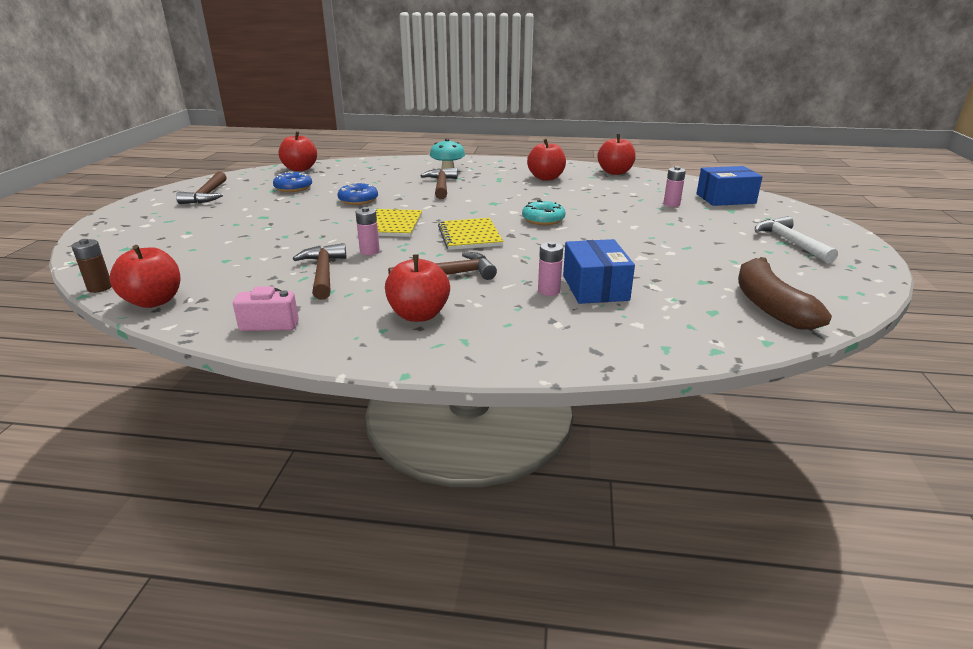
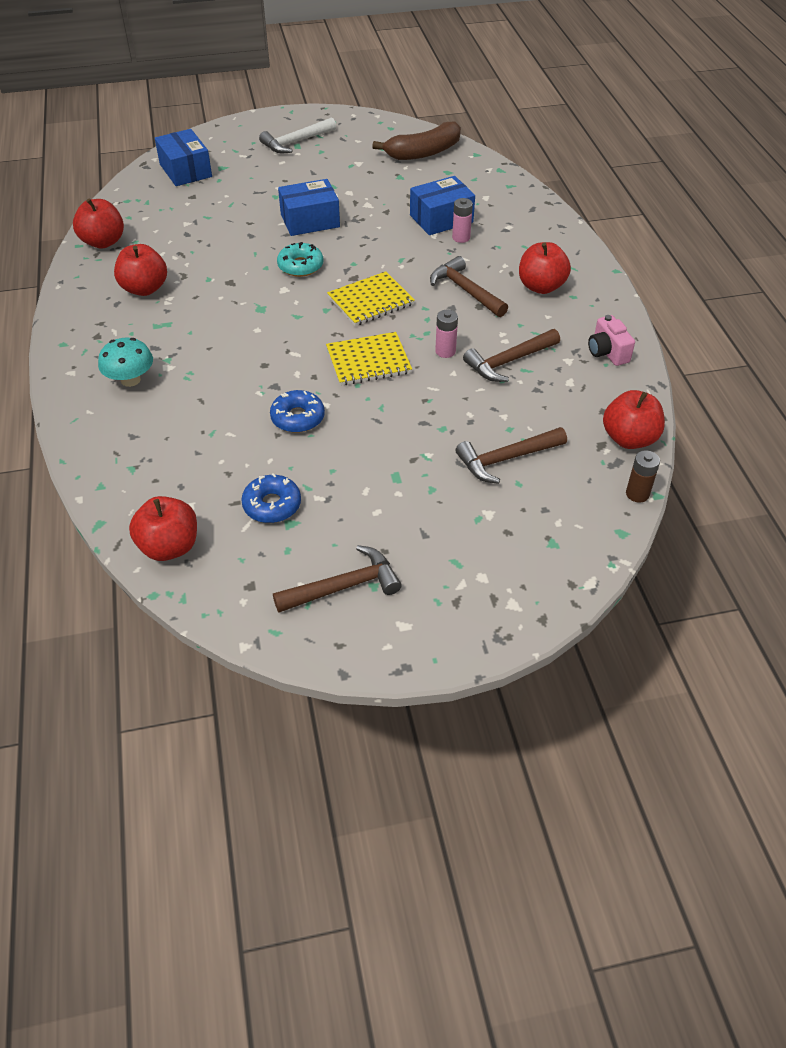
camera: 110 degrees left, 20 degrees up
brown hammer [420,168,457,199] -> brown hammer moved to [456,427,567,484]
pink battery [664,166,686,207] -> none
none -> blue box [278,179,340,236]

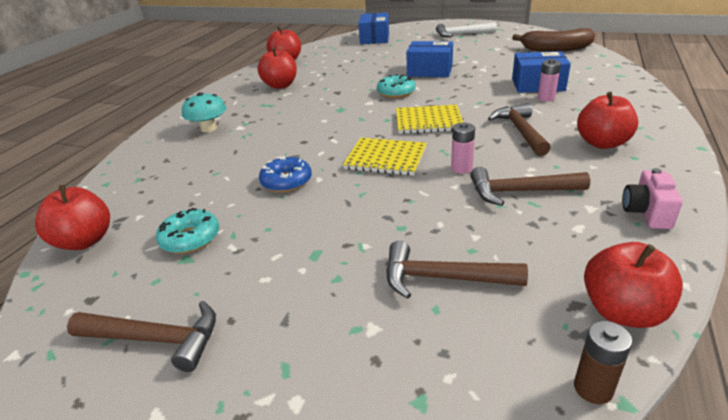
camera: 35 degrees right, 15 degrees down
blue donut [241,474,301,523] -> turquoise donut [156,208,219,254]

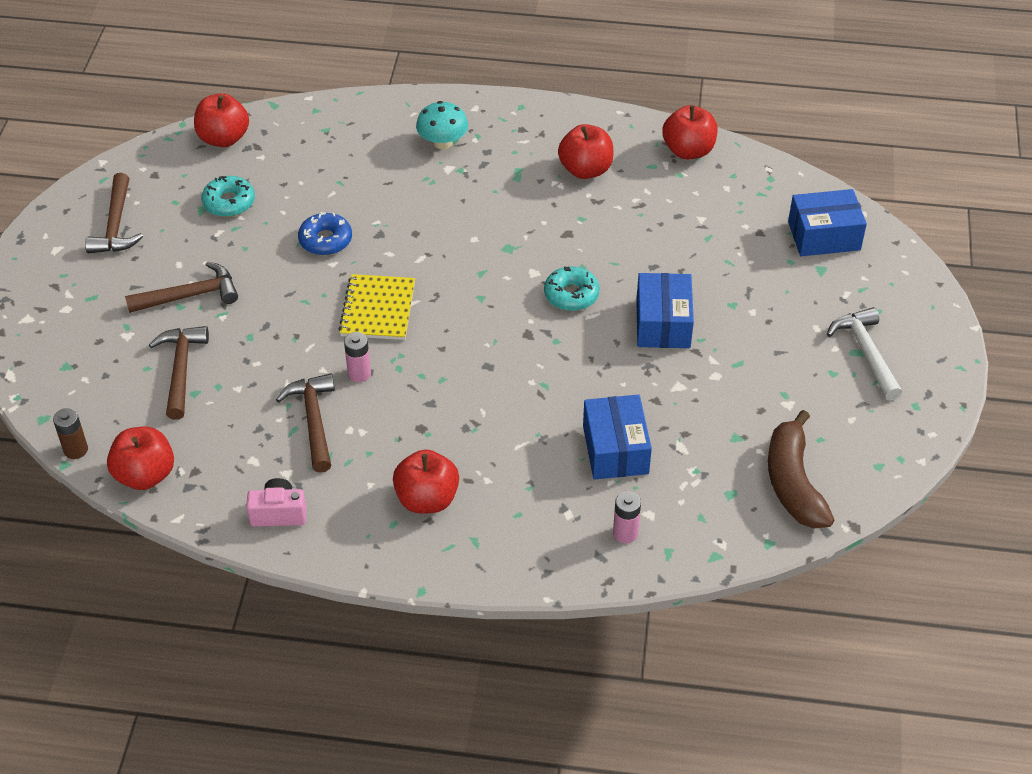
camera: 75 degrees right, 15 degrees up
yellow notebook [396,105,463,134] -> none
brown hammer [488,103,551,156] -> brown hammer moved to [125,262,238,313]
pink battery [538,59,561,101] -> pink battery moved to [613,491,641,543]

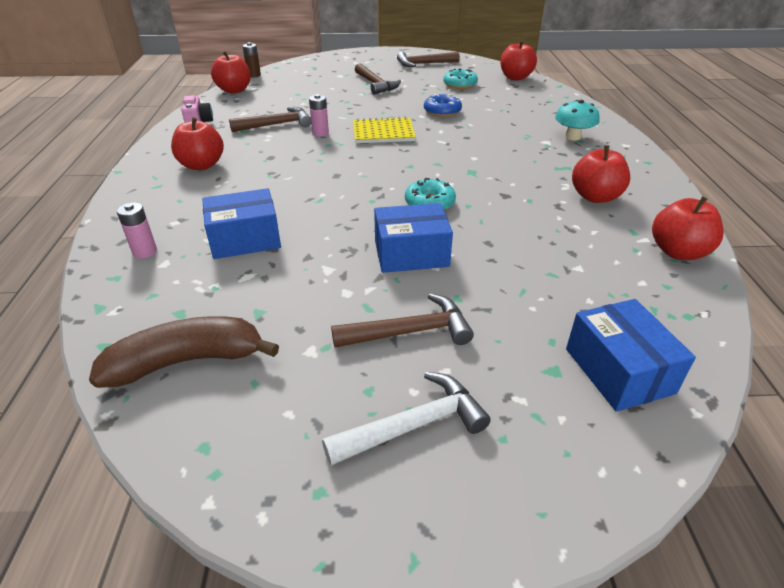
camera: 80 degrees right, 10 degrees down
brown hammer [149,326,209,420] -> brown hammer moved to [331,293,474,348]

